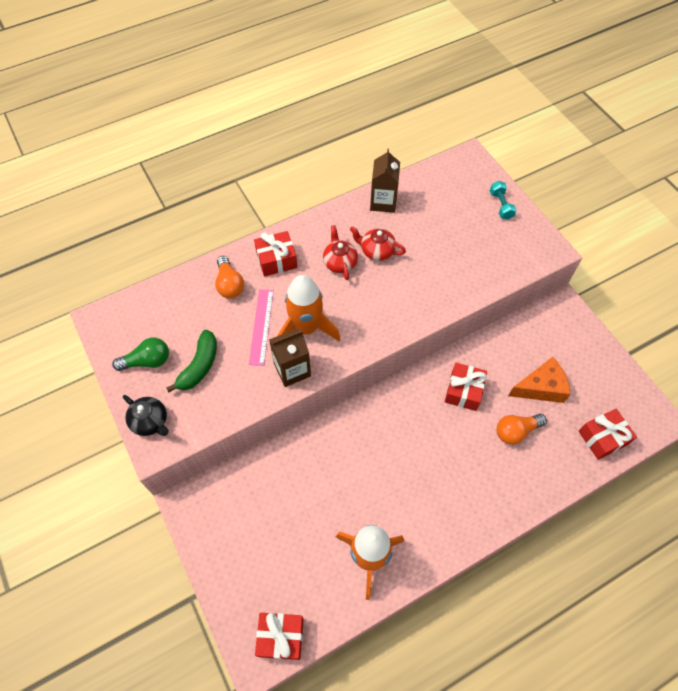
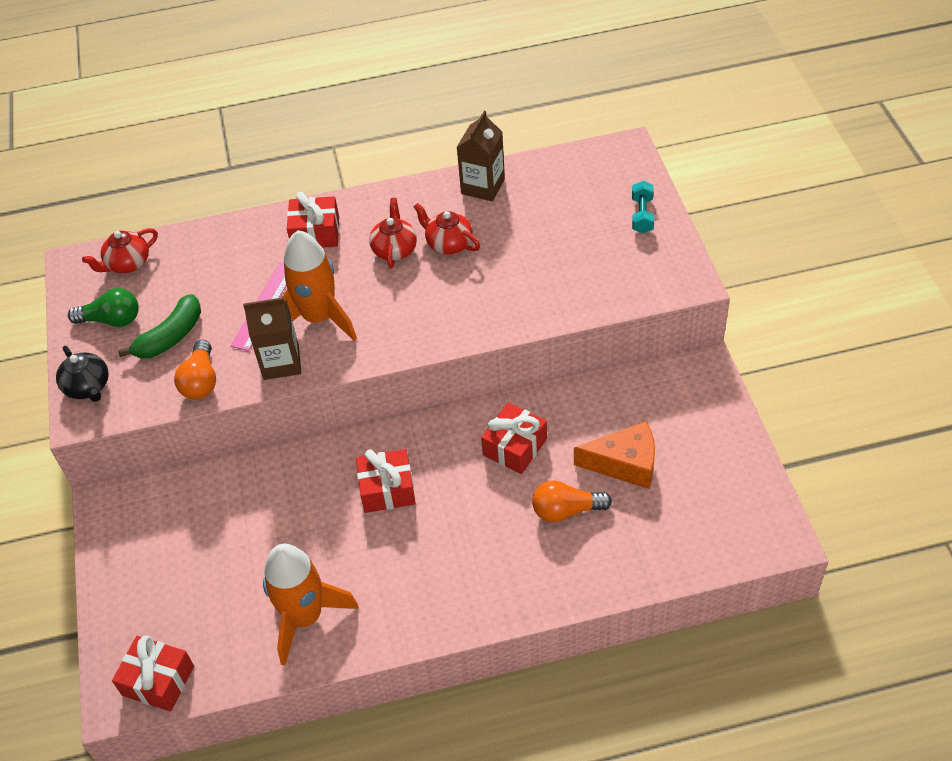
camera: 20 degrees right, 10 degrees down
orange light bulb [215,256,244,298] -> orange light bulb moved to [174,340,216,400]
red gift [579,409,637,460] -> red gift moved to [356,449,416,513]
none -> red teapot [82,228,158,273]

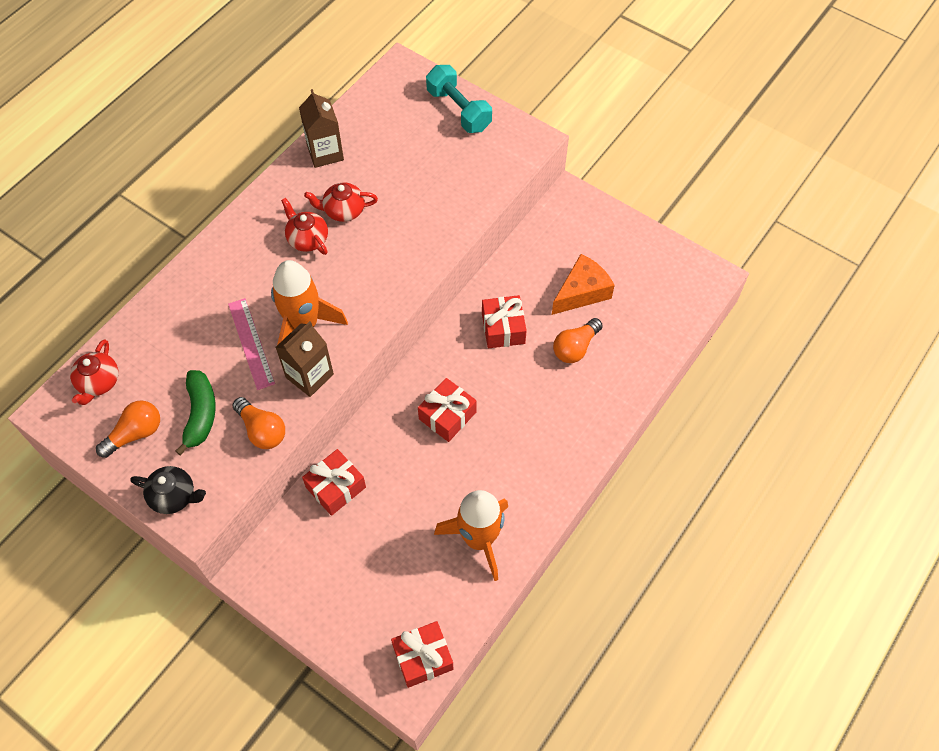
camera: 45 degrees left, 10 degrees up
green light bulb [68,288,139,327] -> orange light bulb [96,400,160,458]
red gift [287,192,339,248] -> red gift moved to [302,449,366,516]
turquoise dumbbell [632,181,654,234] -> turquoise dumbbell [426,65,492,133], size x1.66

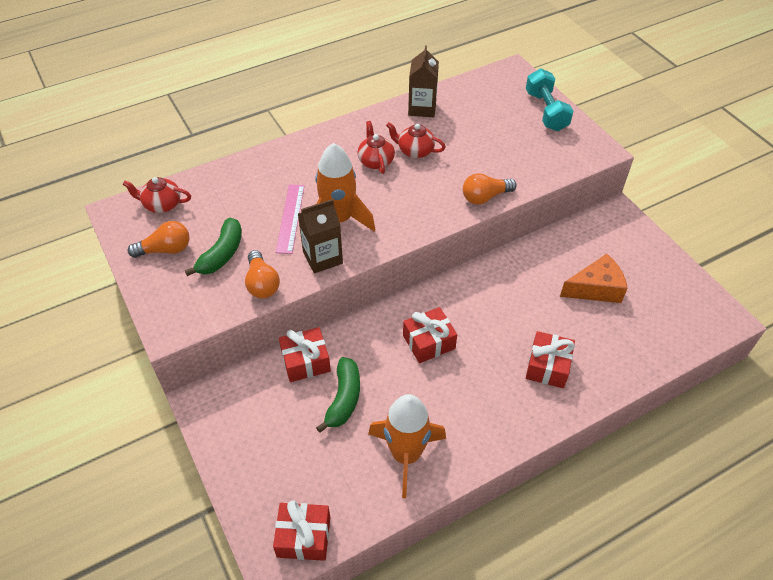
camera: 25 degrees right, 10 degrees down
red teapot [70,339,118,405] -> red teapot turned 60 degrees clockwise [123,177,191,213]
black teapot [130,466,206,514] -> none
red gift [482,295,527,348] -> red gift moved to [526,331,575,388]
orange light bulb [553,318,603,363] -> orange light bulb moved to [463,173,517,205]
none -> green banana [316,357,360,433]

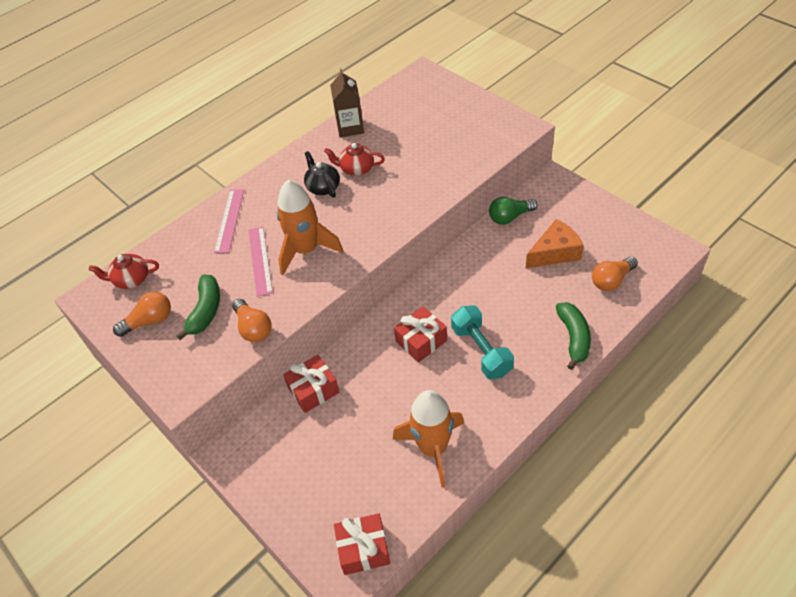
camera: 10 degrees left, 0 degrees up
brown carton [298,199,343,273] -> none
green banana [316,357,360,433] -> green banana moved to [556,302,591,370]
red teapot [357,121,395,174] -> black teapot [304,151,340,198]
orange light bulb [463,173,517,205] -> orange light bulb moved to [592,257,638,291]
turquoise dumbbell [526,69,573,131] -> turquoise dumbbell moved to [451,305,514,379]
red gift [526,331,575,388] -> none
none -> pink ruler [214,189,244,253]
none -> green light bulb [489,197,538,225]

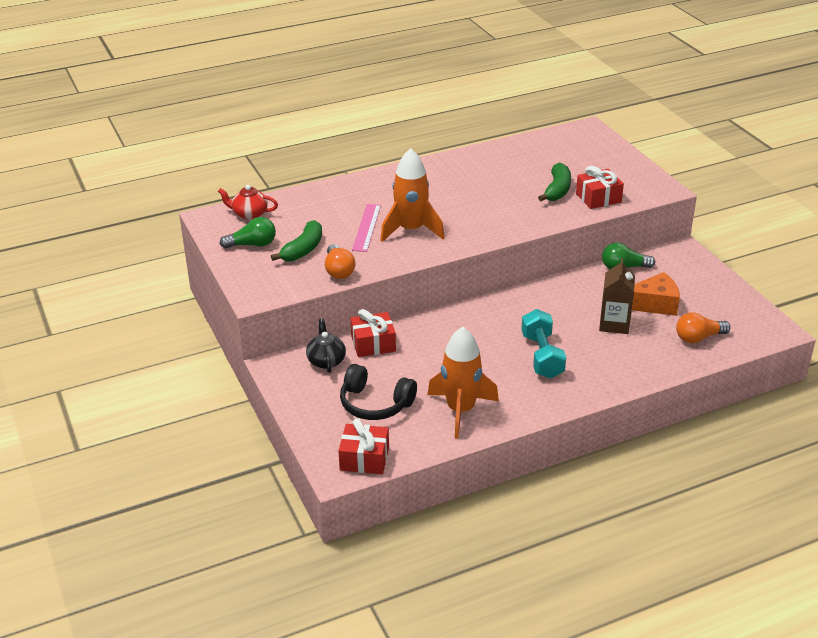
camera: 15 degrees right, 15 degrees down
orange light bulb [113,291,171,337] -> green light bulb [220,217,276,249]
pink ruler [214,189,244,253] -> none
black teapot [304,151,340,198] -> black teapot moved to [306,319,346,373]
red teapot [324,143,385,176] -> none
brown carton [330,69,364,138] -> brown carton moved to [599,258,635,334]
red gift [394,306,447,363] -> red gift moved to [576,166,624,209]
green banana [556,302,591,370] -> green banana moved to [538,163,571,201]
none -> black headphones [340,364,417,420]

